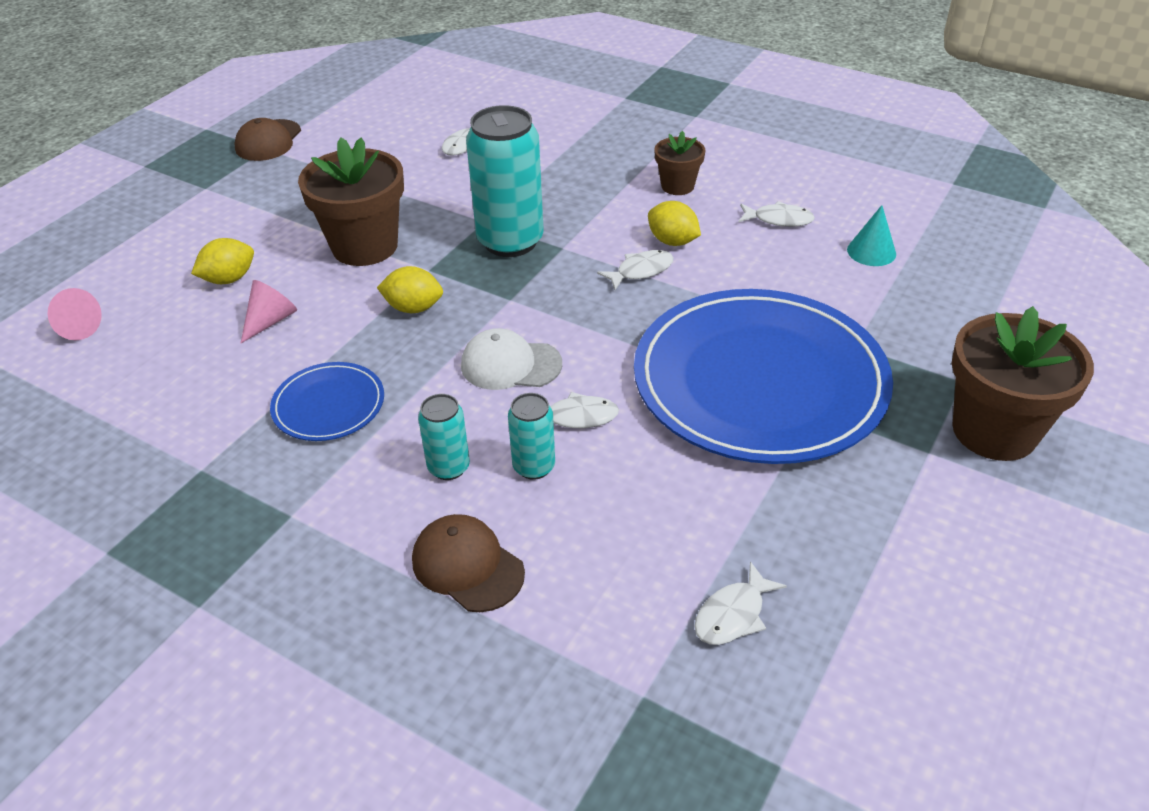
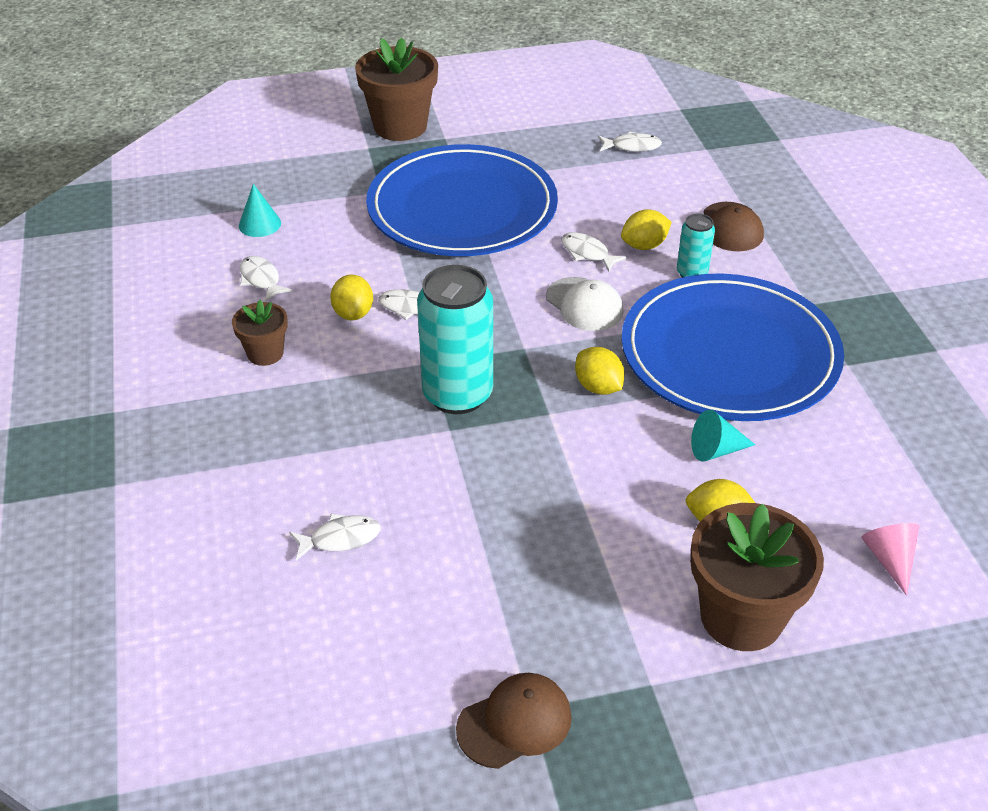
camera: 135 degrees left, 0 degrees up
pink cone [241,280,297,343] -> turquoise cone [691,410,755,462]
blue plate [270,362,384,441] -> blue plate [621,274,844,421], size x2.28
brown flower pot [298,137,404,266] -> brown flower pot moved to [690,503,824,651]
turquoise can [508,393,555,480] -> yellow lemon [621,209,672,250]

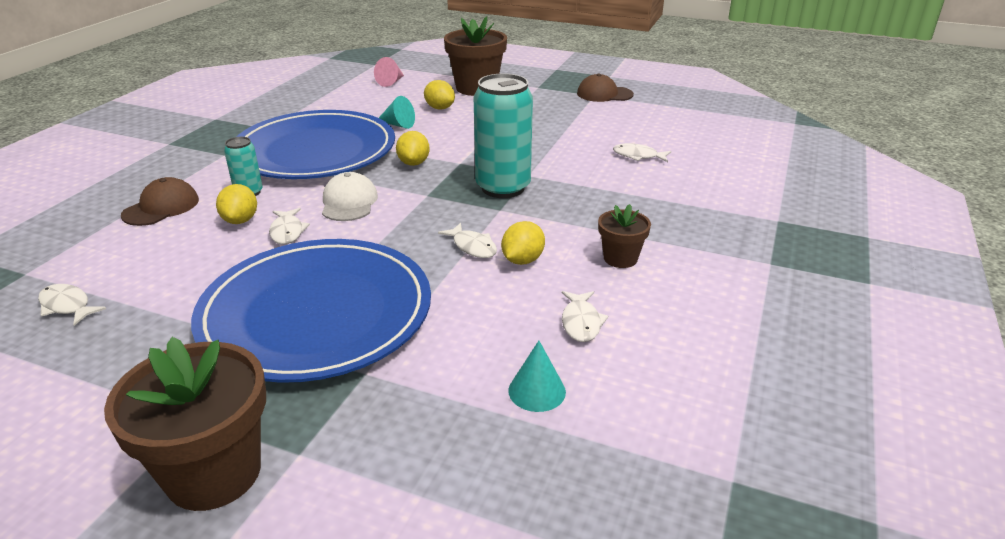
camera: 145 degrees left, 10 degrees down
yellow lemon [621,209,672,250] -> yellow lemon turned 75 degrees clockwise [216,184,257,224]

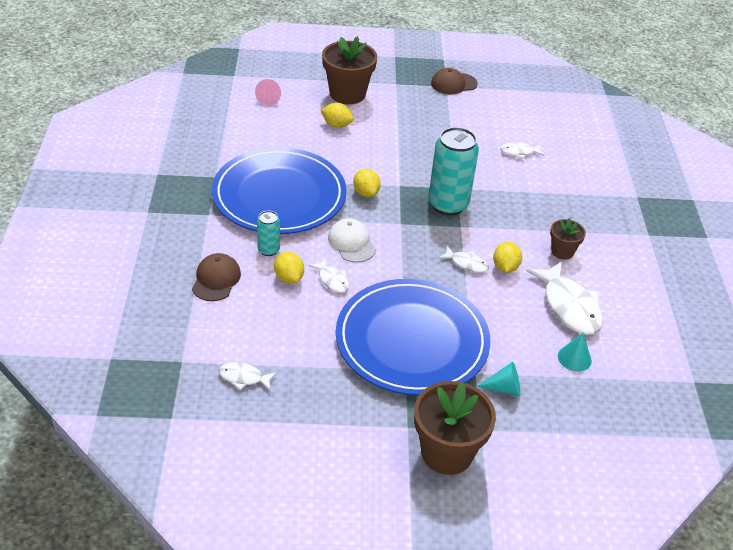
camera: 25 degrees left, 10 degrees up
turquoise cone [379,96,415,129] -> turquoise cone moved to [477,362,521,397]
white fish [562,291,608,342] -> white fish [526,261,603,335], size x1.96

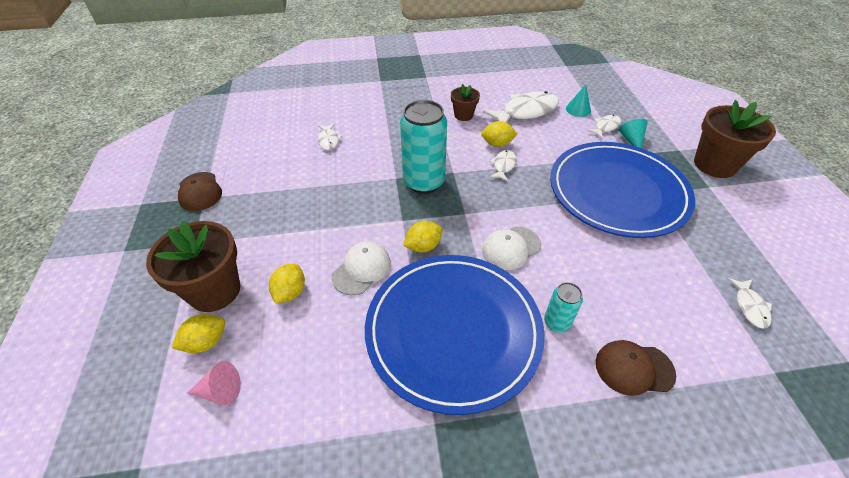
camera: 95 degrees left, 5 degrees up
yellow lemon [274,252,304,284] -> yellow lemon moved to [172,314,225,353]
white fish [309,258,349,293] -> white fish moved to [587,115,621,138]
none -> white cap [332,242,391,295]

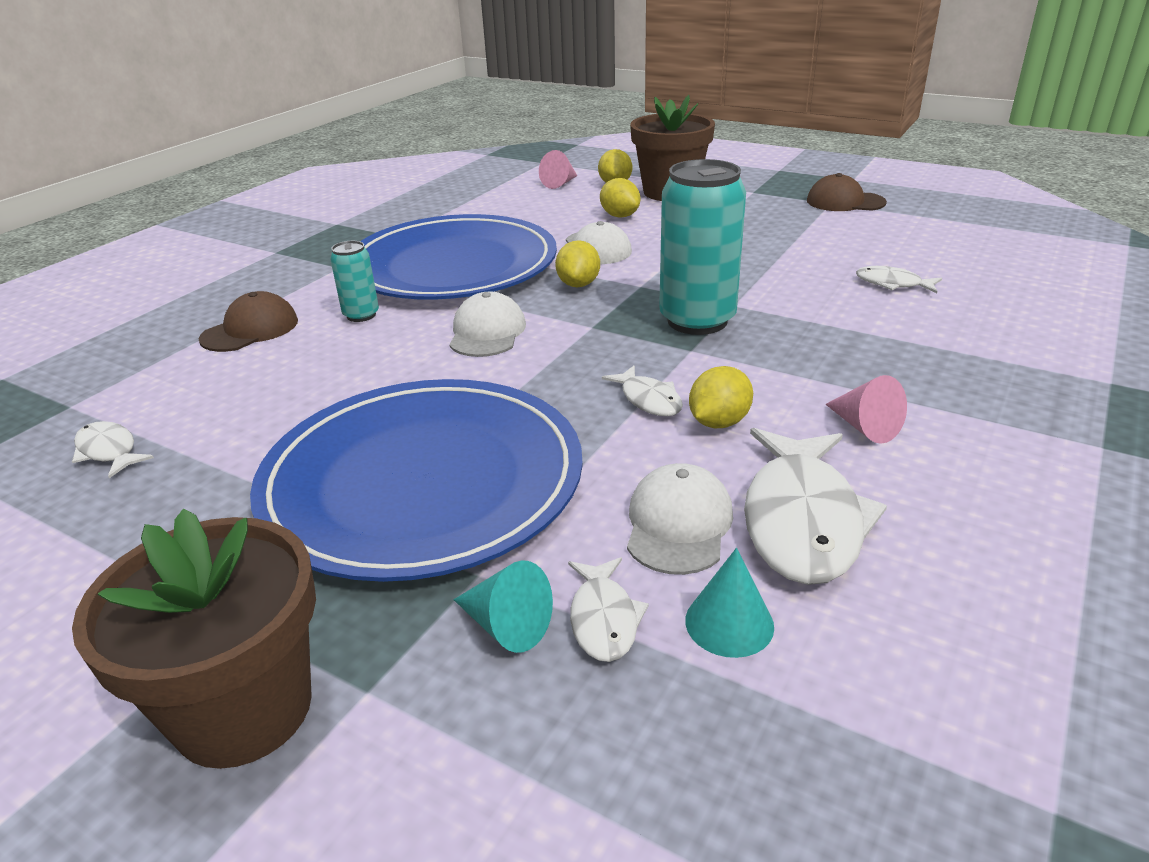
camera: 130 degrees right, 15 degrees down
brown flower pot [451,84,480,121] -> pink cone [825,375,907,444]
none -> white cap [627,463,733,575]

